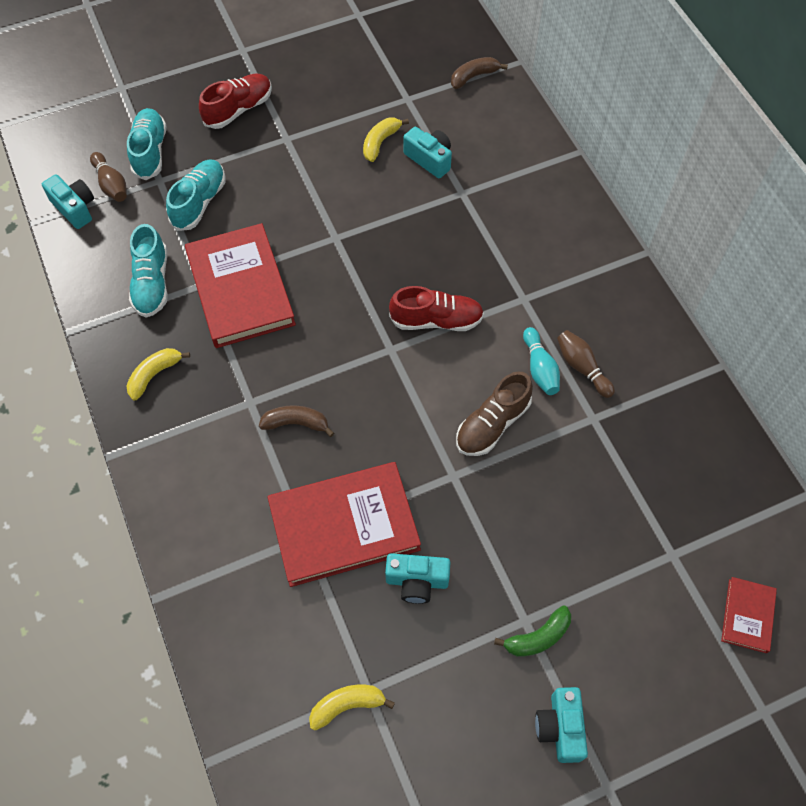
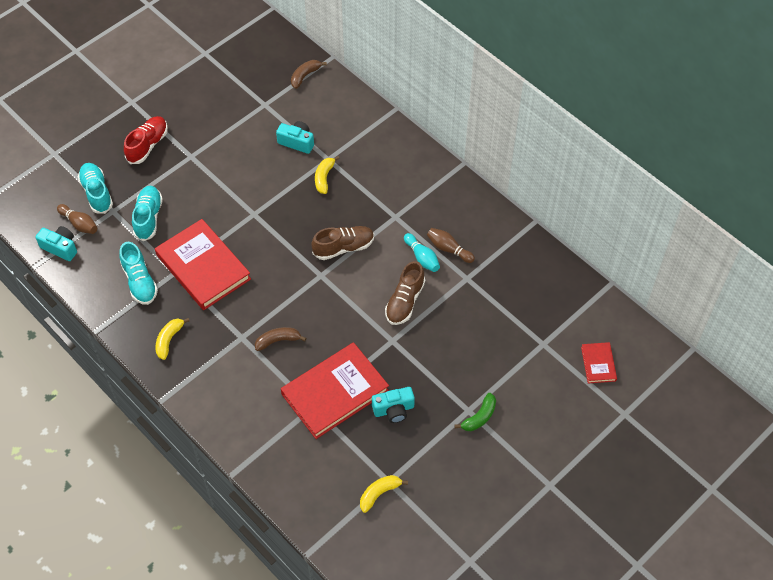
camera: 20 degrees left, 5 degrees down
yellow banana [363,118,409,162] -> yellow banana moved to [315,156,340,194]
red shoe [389,286,484,331] -> brown shoe [311,226,374,260]
turquoise camera [535,687,588,763] -> none

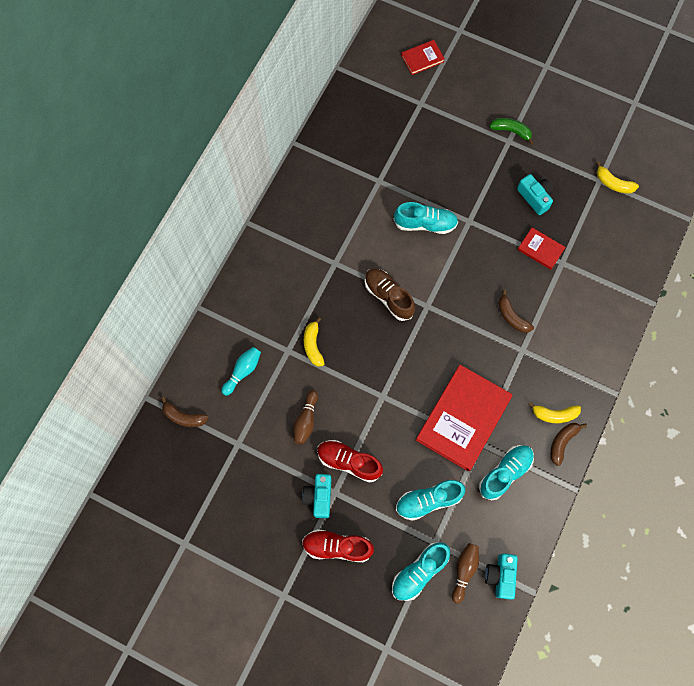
camera: 110 degrees left, 15 degrees up
turquoise camera [276,121,314,154] -> turquoise camera moved to [302,474,331,518]
red book [281,342,389,439] -> red book [518,227,566,270], size x0.47
yellow banana [315,156,340,194] -> yellow banana turned 90 degrees clockwise [304,317,325,366]
brown shoe [385,261,425,325] -> turquoise shoe [393,202,458,234]
turquoise bowling pin [404,233,440,272] -> turquoise bowling pin moved to [221,347,261,396]
brown bowling pin [427,228,475,263] -> brown bowling pin moved to [293,390,318,445]
none -> red shoe [317,440,383,483]
none -> brown banana [550,423,587,466]

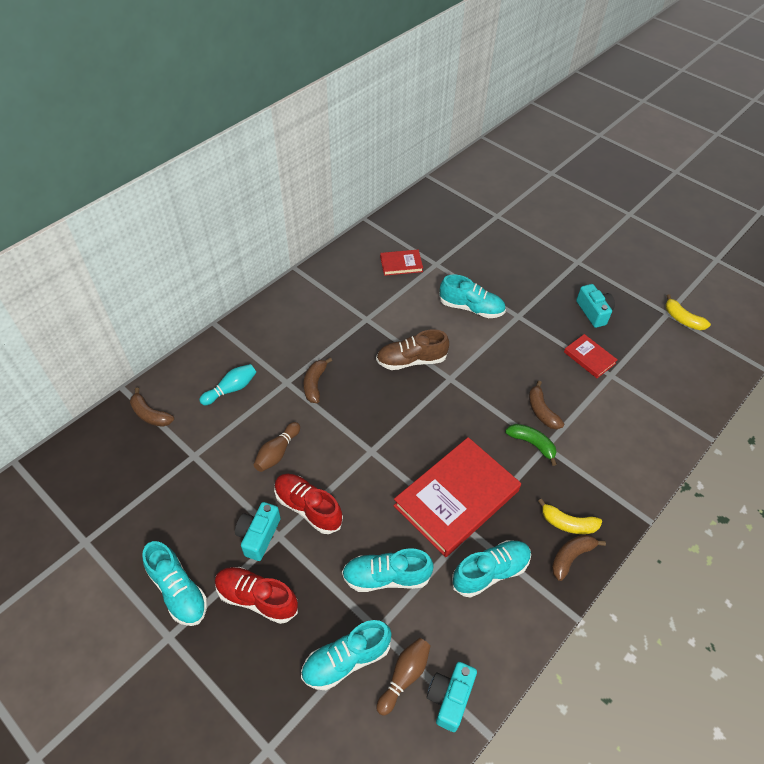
camera: 15 degrees right, 20 degrees down
yellow banana [304,317,325,366] -> brown banana [304,358,332,403]
brown shoe [365,268,415,321] -> brown shoe turned 75 degrees counterclockwise [376,329,449,370]
red book [401,40,445,75] -> red book moved to [380,250,423,276]
green banana [489,118,534,145] -> green banana moved to [505,424,557,466]
none -> turquoise shoe [142,541,207,626]

